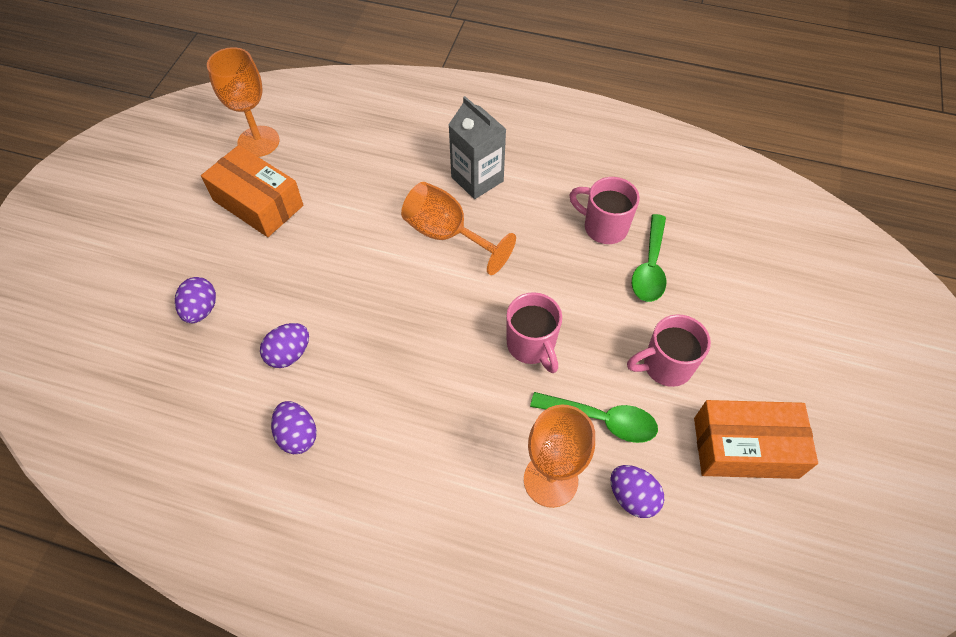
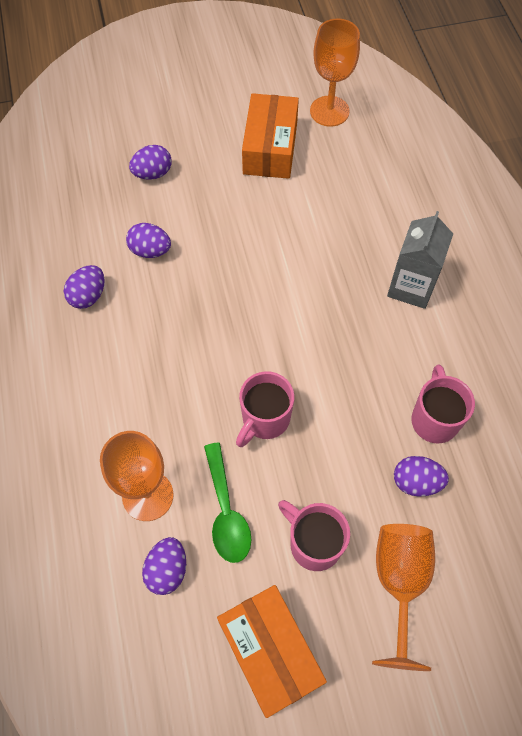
camera: 60 degrees right, 5 degrees up
orange goblet [401,182,516,275] -> orange goblet moved to [372,524,435,671]
green spoon [632,214,666,302] -> purple egg [394,456,449,497]

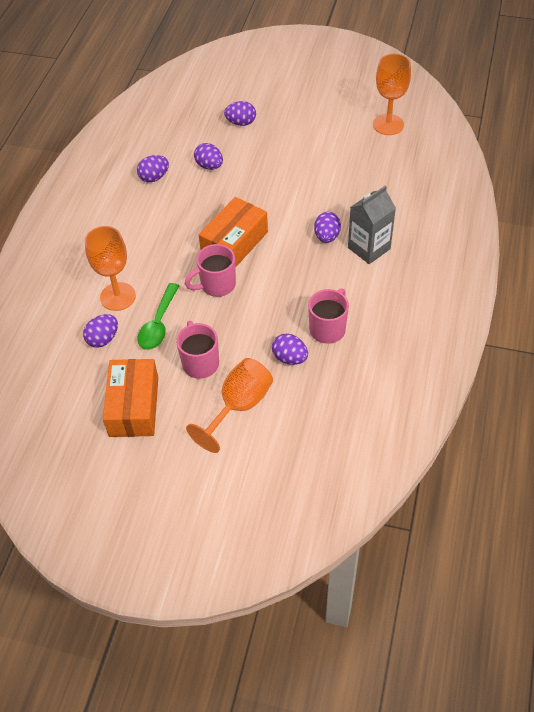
camera: 30 degrees right, 10 degrees down
orange box [242,93,299,179] -> orange box moved to [199,197,268,268]
none -> purple egg [314,212,341,243]

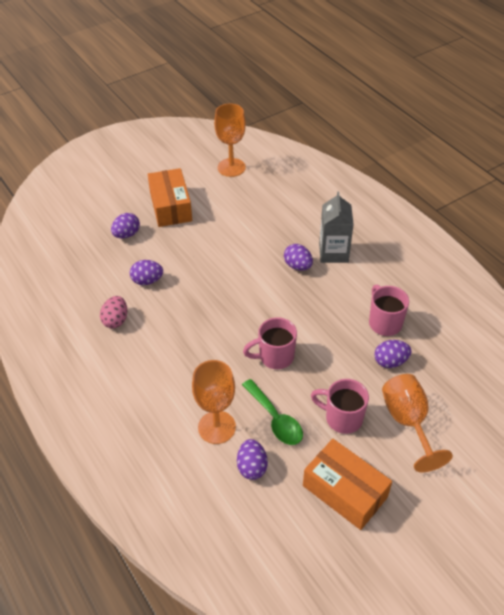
camera: 50 degrees left, 5 degrees down
purple egg [137,155,169,182] -> pink egg [100,296,128,328]
pink mug [185,244,236,297] -> pink mug turned 60 degrees clockwise [243,317,297,369]
orange box [199,197,268,268] -> orange box moved to [147,168,192,227]

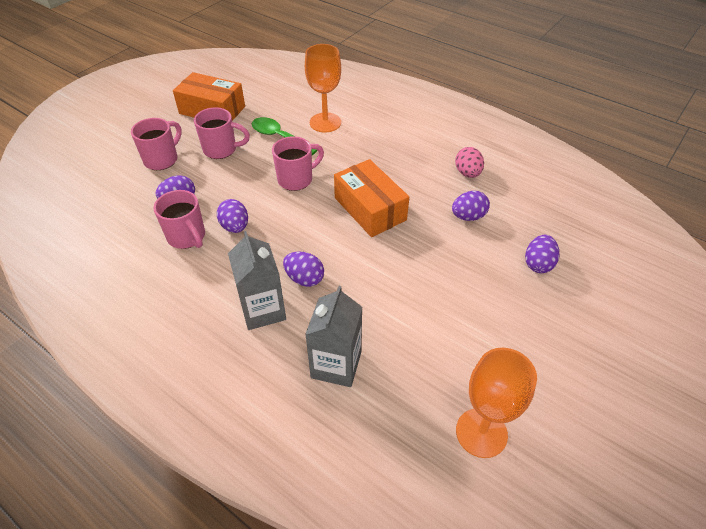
camera: 160 degrees right, 0 degrees up
orange box [147,168,192,227] -> orange box moved to [334,159,409,237]
purple egg [237,439,268,480] -> purple egg moved to [217,199,248,233]
orange goblet [382,374,453,472] -> pink mug [131,118,182,170]
none -> grey carton [305,286,362,387]

